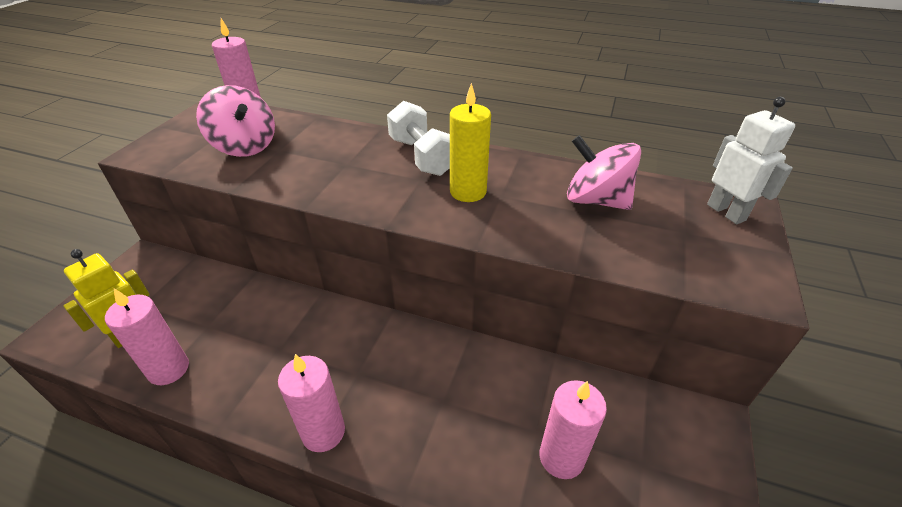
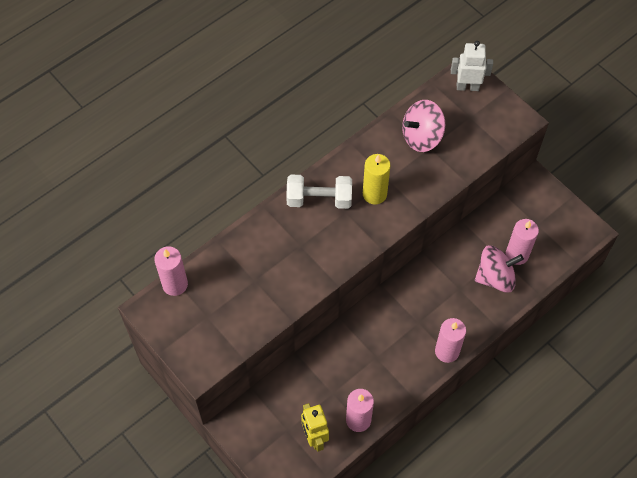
camera: 60 degrees left, 20 degrees up
pink spinning top [196,85,275,157] -> pink spinning top moved to [475,245,524,293]

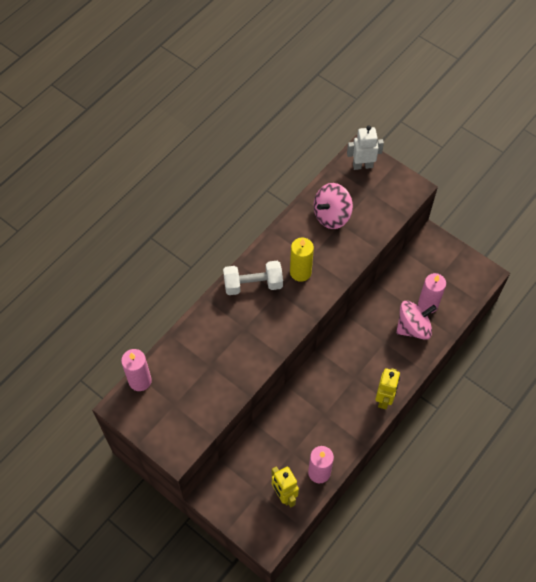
camera: 10 degrees left, 0 degrees up
pink candle [435,318,466,363] -> yellow robot [375,368,400,409]

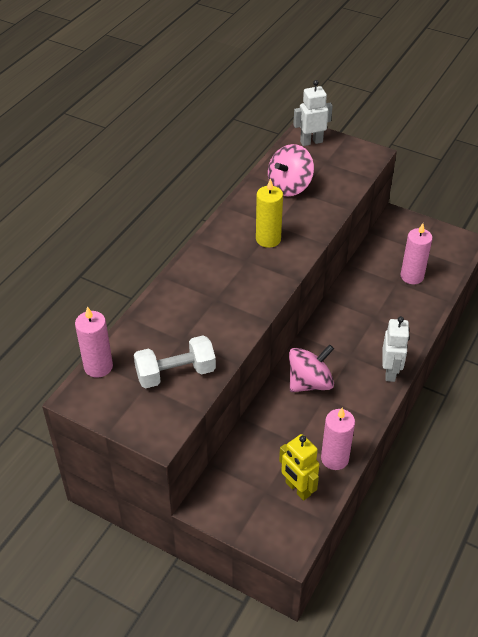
camera: 10 degrees left, 15 degrees down
white dumbbell [223,261,283,295] -> white dumbbell moved to [134,335,216,388]
yellow robot [375,368,400,409] -> white robot [382,316,410,382]
pink spinning top [396,301,437,340] -> pink spinning top moved to [289,344,334,392]

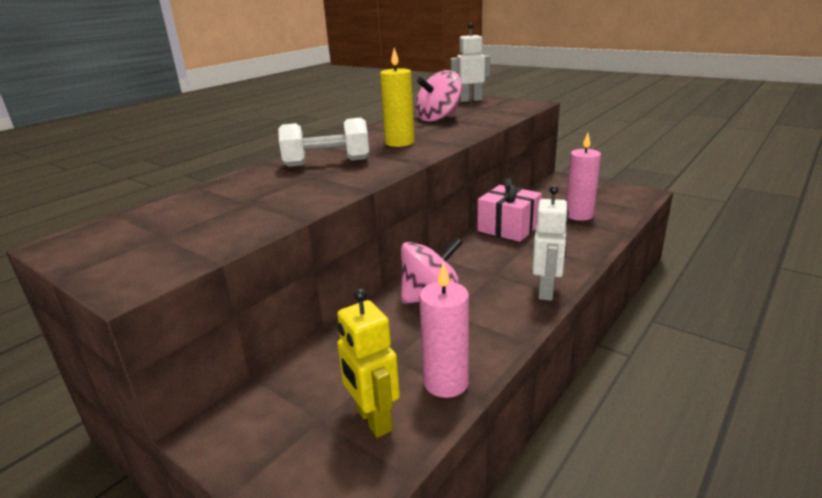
camera: 10 degrees right, 20 degrees down
pink candle [75,306,113,378] -> none
white dumbbell [134,335,216,388] -> white dumbbell moved to [278,118,369,167]
none -> pink gift [478,178,542,242]

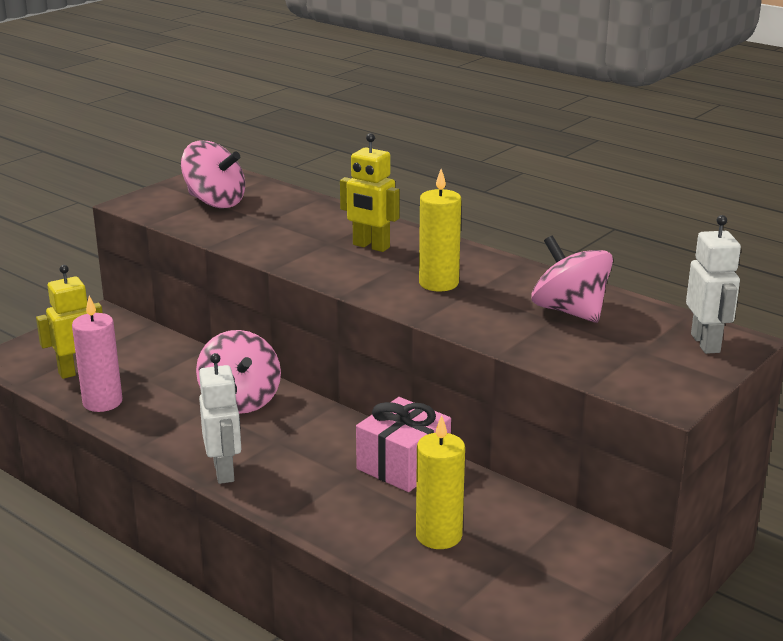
camera: 90 degrees right, 0 degrees up
white dumbbell [278,118,369,167] -> yellow robot [340,133,400,252]
white robot [532,185,569,301] -> white robot turned 120 degrees counterclockwise [199,353,241,484]
pink candle [566,133,601,221] -> yellow candle [416,415,465,549]
none -> pink spinning top [181,141,245,208]

